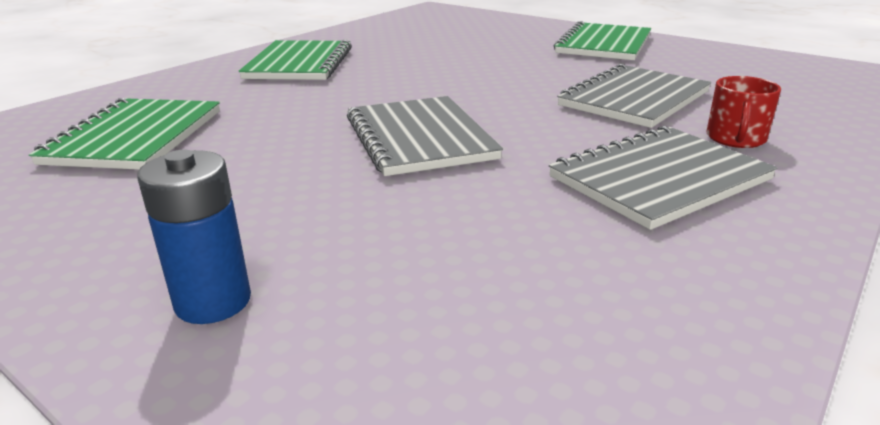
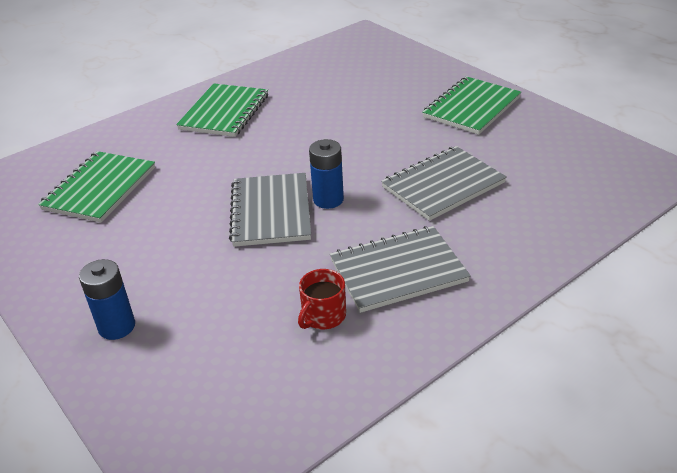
camera: 15 degrees right, 10 degrees up
red mug [706,76,781,148] -> red mug moved to [298,269,346,329]
none -> blue battery [309,139,344,209]

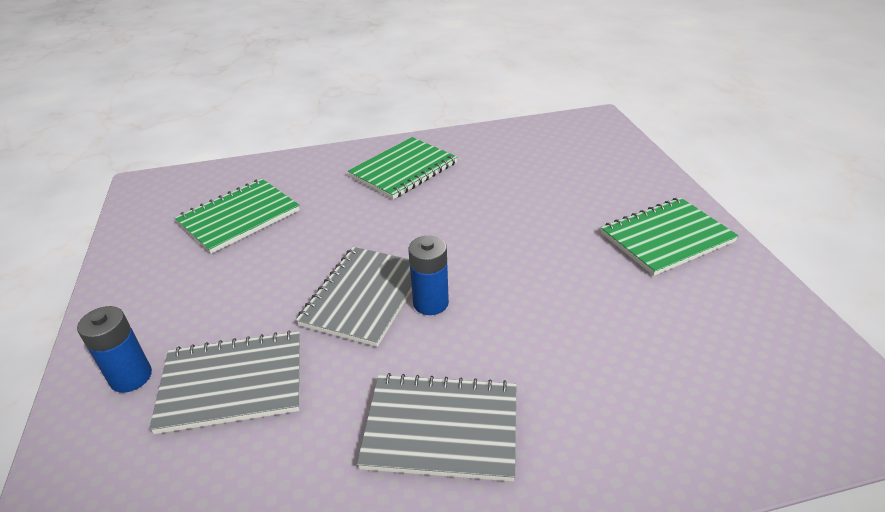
camera: 25 degrees right, 0 degrees up
red mug [298,269,346,329] -> none
grey notebook [381,146,507,221] -> grey notebook moved to [149,330,300,434]

